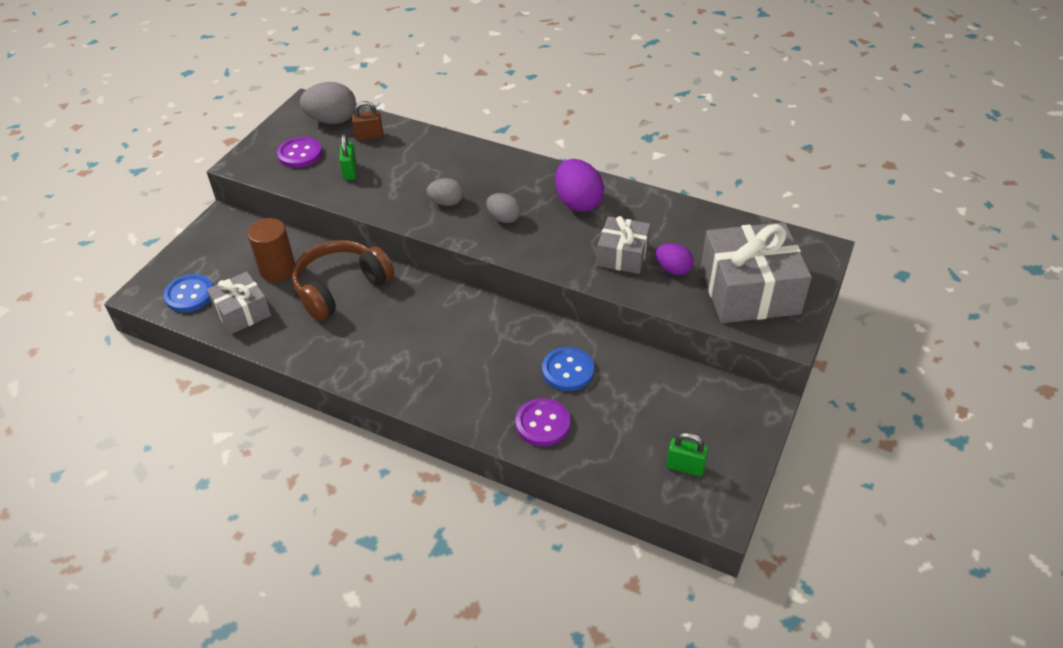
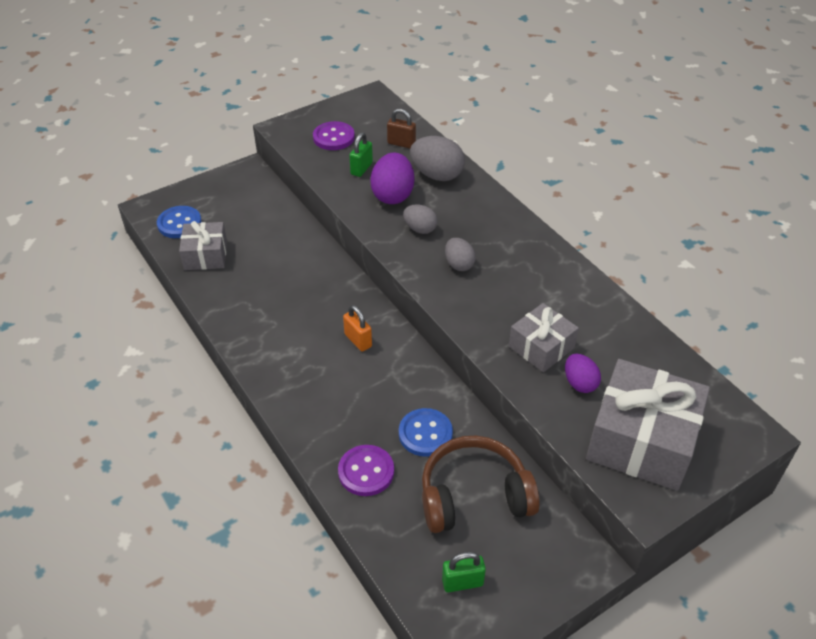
camera: 30 degrees right, 0 degrees up
brown cylinder [247,218,295,282] -> none
brown headphones [292,240,394,321] -> brown headphones moved to [422,435,540,533]
grey egg [300,82,356,124] -> grey egg moved to [410,136,465,181]
purple egg [555,159,604,212] -> purple egg moved to [370,153,414,204]
green padlock [666,432,708,476] -> green padlock turned 60 degrees counterclockwise [442,552,486,593]
none -> orange padlock [343,305,372,352]

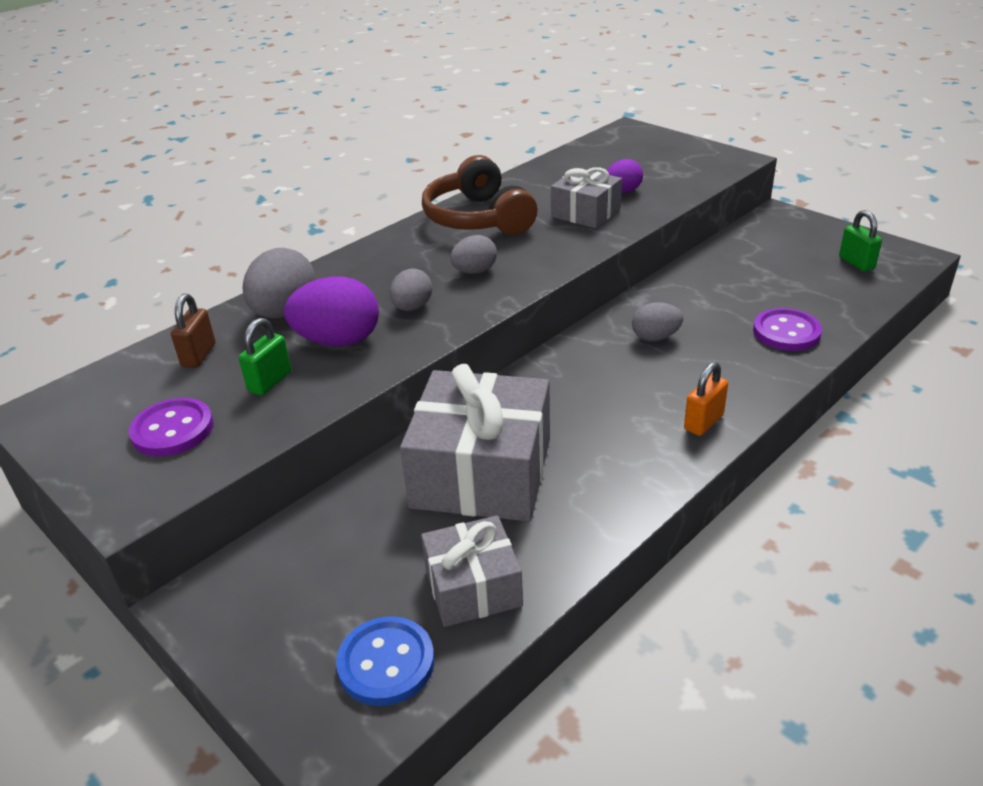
camera: 100 degrees left, 10 degrees down
orange padlock [343,305,372,352] -> orange padlock moved to [684,362,728,436]
green padlock [349,132,373,177] -> green padlock turned 75 degrees counterclockwise [239,318,291,395]
blue button [399,408,453,457] -> none
brown headphones [422,435,540,533] -> brown headphones moved to [422,155,537,235]
grey gift [586,359,710,491] -> grey gift moved to [400,364,550,522]
none -> grey egg [632,302,683,341]

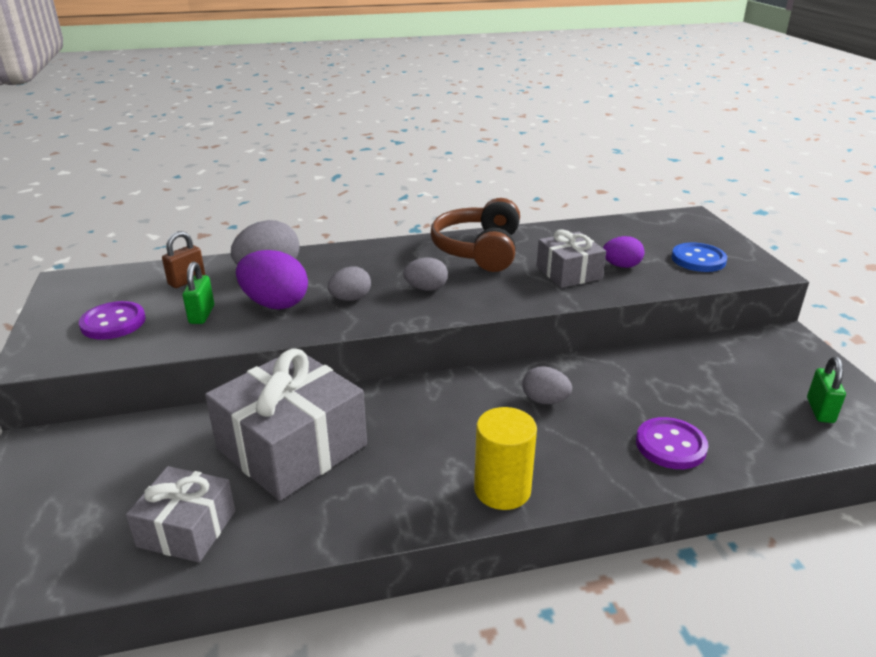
camera: 30 degrees right, 5 degrees down
green padlock [239,318,291,395] -> green padlock turned 60 degrees counterclockwise [183,262,214,324]
blue button [336,616,434,706] -> blue button moved to [671,242,727,272]
orange padlock [684,362,728,436] -> yellow cylinder [474,407,537,510]

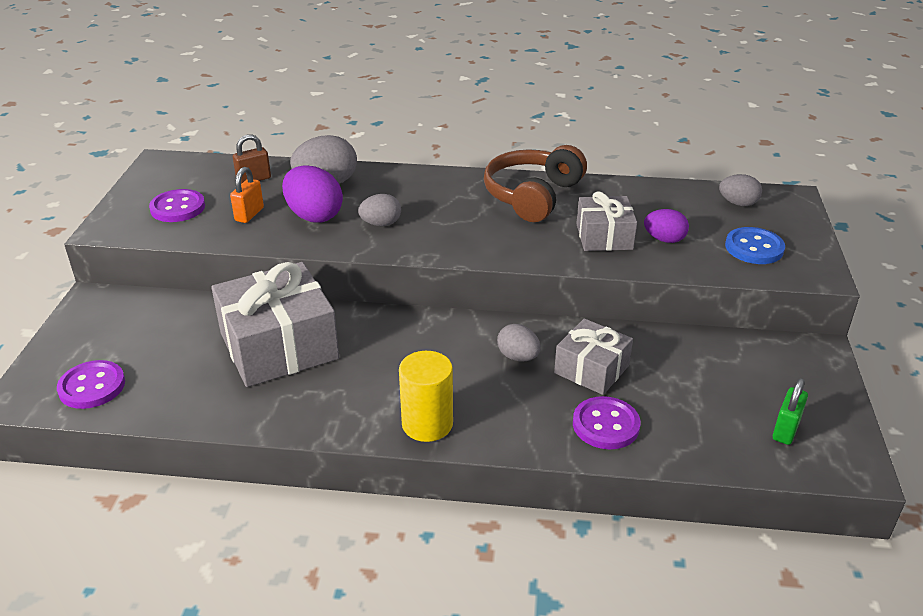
camera: 20 degrees right, 5 degrees up
grey gift [126,466,235,562] -> grey gift moved to [554,318,633,395]
green padlock [183,262,214,324] -> orange padlock [230,167,264,223]
grey egg [403,257,448,291] -> grey egg moved to [719,174,762,206]
none -> purple button [57,360,125,409]

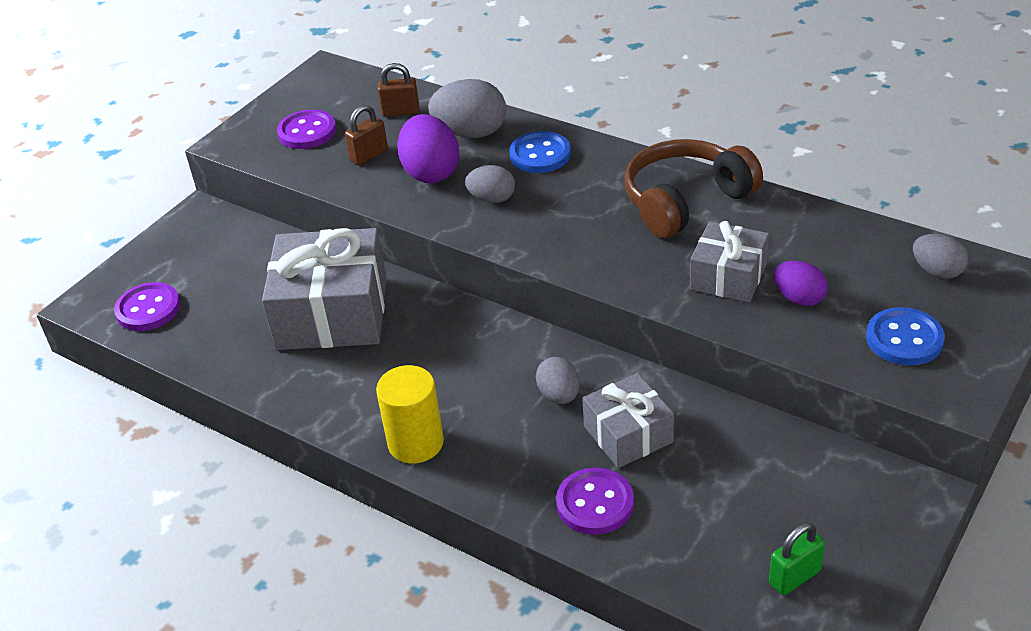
camera: 30 degrees right, 5 degrees up
orange padlock [230,167,264,223] -> brown padlock [345,105,388,166]
none -> blue button [509,131,571,173]

